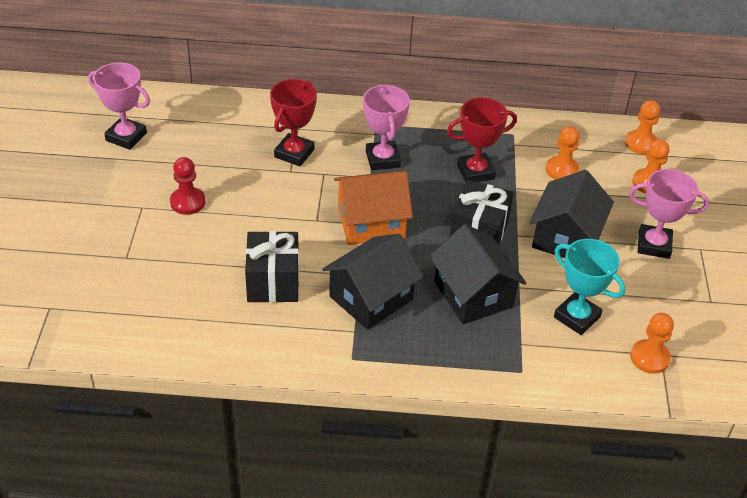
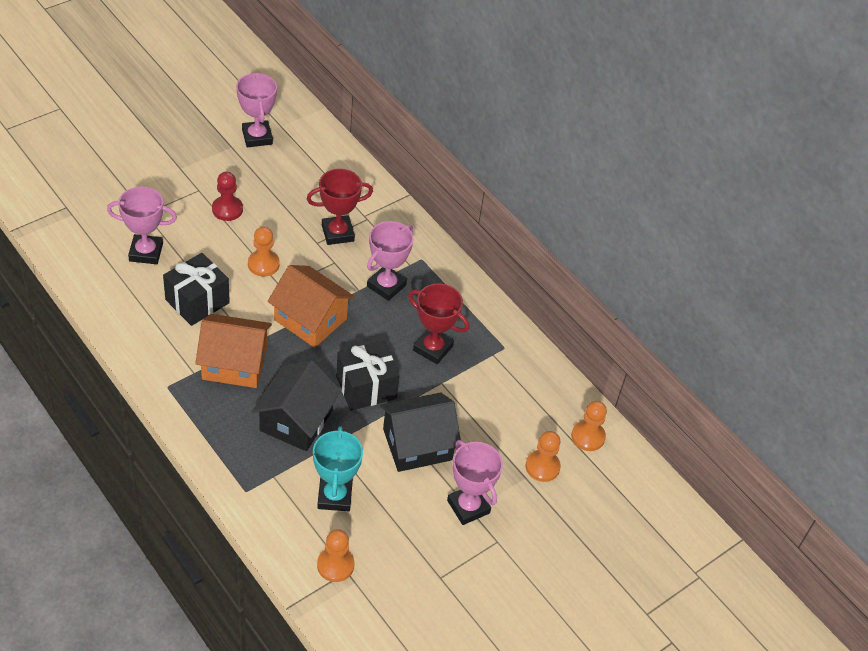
camera: 45 degrees right, 5 degrees up
black house [322,234,424,330] -> orange house [195,314,272,388]
orange pawn [546,126,580,180] -> orange pawn moved to [248,227,280,277]
none -> pink trophy [107,187,177,264]

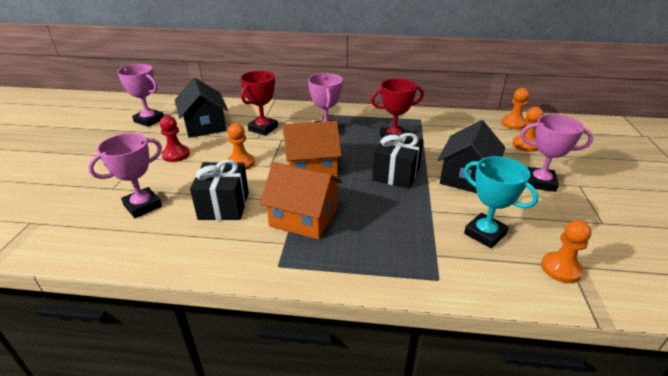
camera: 40 degrees left, 15 degrees down
orange house [195,314,272,388] -> orange house turned 60 degrees clockwise [260,162,343,239]
black house [252,360,341,451] -> black house moved to [175,78,228,138]

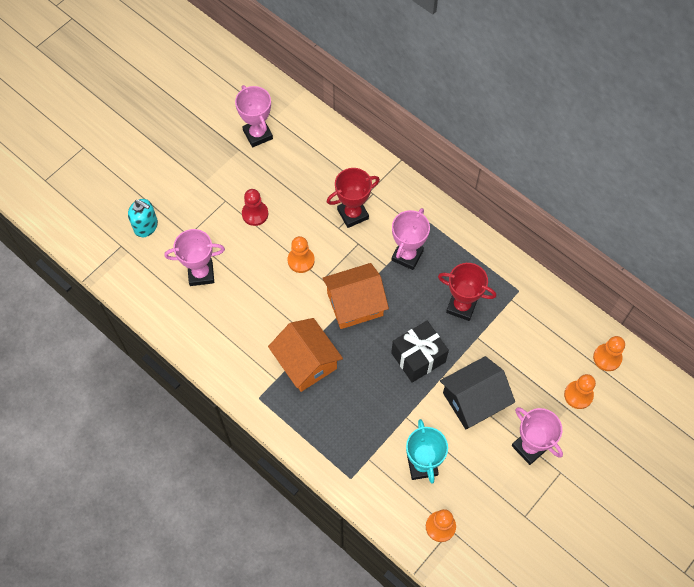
camera: 35 degrees right, 30 degrees up
black house [175,78,228,138] -> none
black gift [190,160,249,220] -> none
orange house [283,121,342,177] -> orange house turned 45 degrees counterclockwise [322,263,389,329]
none -> turquoise soap dispenser [128,199,158,237]

